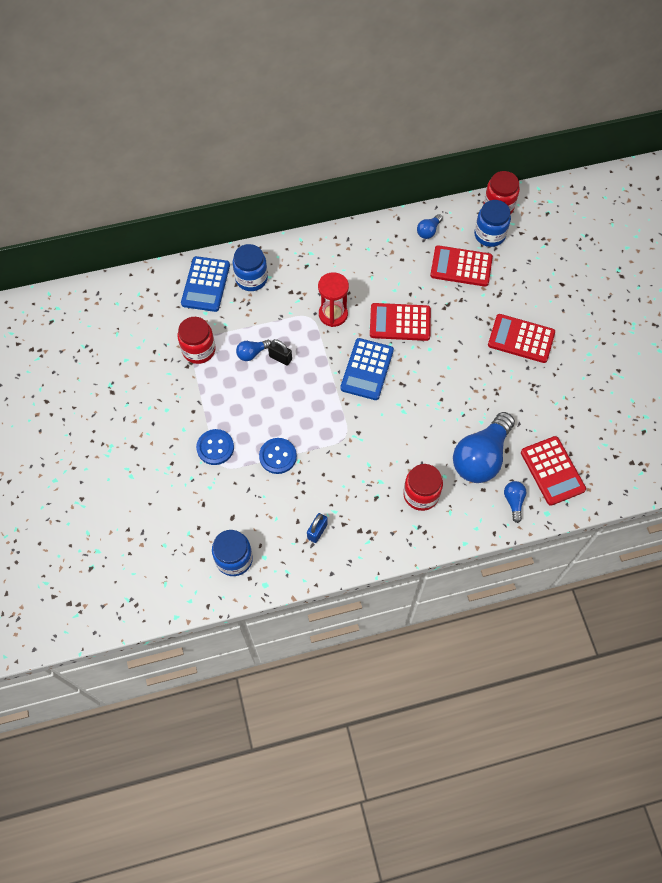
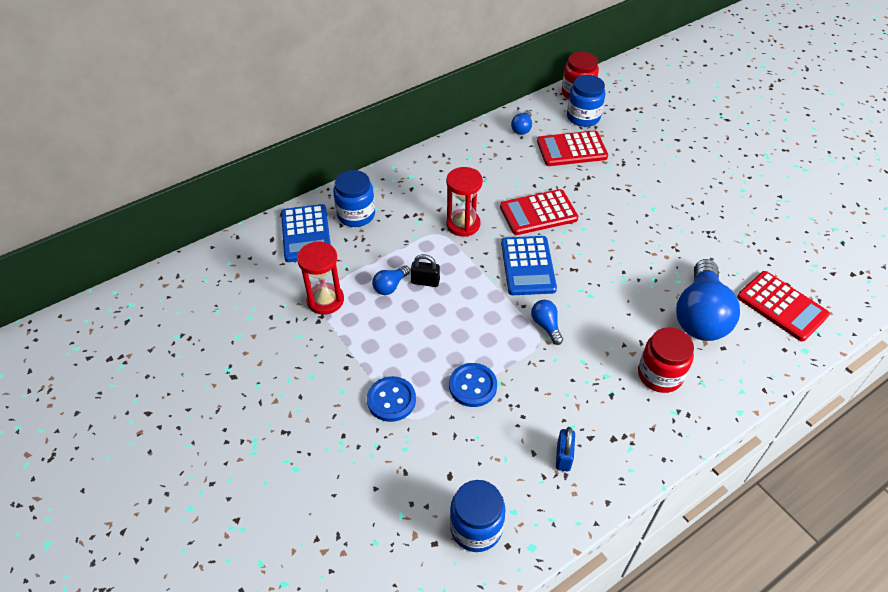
camera: 20 degrees left, 15 degrees down
red jar [178,317,215,364] -> red hourglass [297,241,344,315]
red calculator [488,314,555,363] -> none
blue light bulb [504,481,526,523] -> blue light bulb moved to [531,300,563,345]

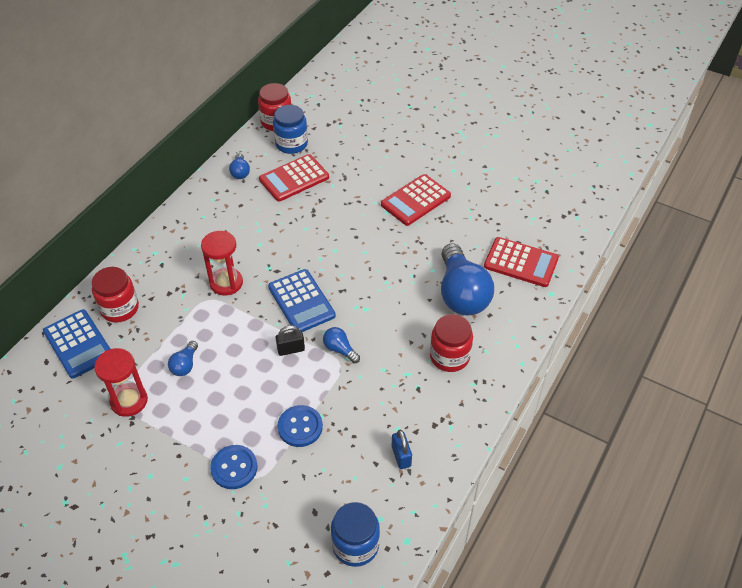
camera: 25 degrees left, 0 degrees up
blue jar [333,170,375,227] -> red jar [92,267,139,323]
black padlock [411,254,440,287] -> black padlock moved to [276,325,305,356]
red calculator [500,189,578,235] -> red calculator moved to [381,174,451,226]

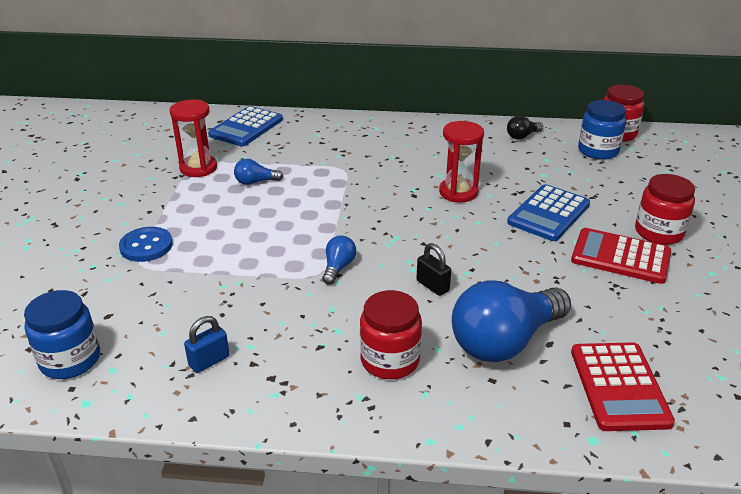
camera: 65 degrees right, 15 degrees down
red jar [92,267,139,323] -> red jar moved to [635,174,695,245]
red hourglass [201,231,243,296] -> red hourglass moved to [439,121,484,202]
blue light bulb [229,153,250,179] -> black light bulb [507,116,543,140]
red calculator [259,154,329,202] -> none
blue calculator [268,269,336,332] -> blue calculator moved to [507,184,590,241]
black padlock [276,325,305,356] -> black padlock moved to [417,243,451,296]
blue button [278,405,323,447] -> none

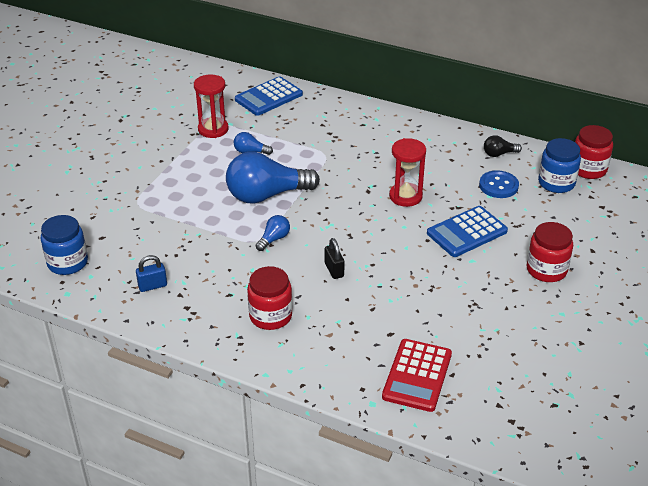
camera: 20 degrees right, 5 degrees up
blue button [119,227,173,262] -> blue button moved to [479,170,519,198]
blue light bulb [452,280,571,362] -> blue light bulb moved to [226,152,320,204]
red calculator [571,228,671,284] -> none

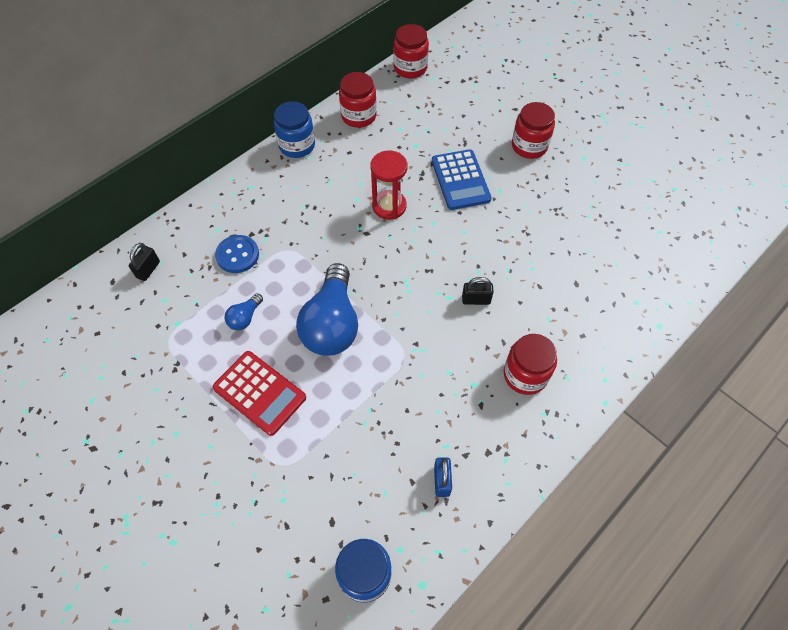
camera: 70 degrees left, 20 degrees up
red hourglass [194,74,229,138] -> none
blue calculator [235,76,303,116] -> black padlock [129,243,160,281]
blue light bulb [256,215,290,251] -> none
red calculator [382,339,452,412] -> red calculator moved to [213,351,306,436]
blue button [479,170,519,198] -> blue button moved to [215,235,259,273]
black light bulb [484,135,522,157] -> red jar [339,72,377,128]
blue jar [538,138,581,193] -> blue jar moved to [274,101,315,158]

